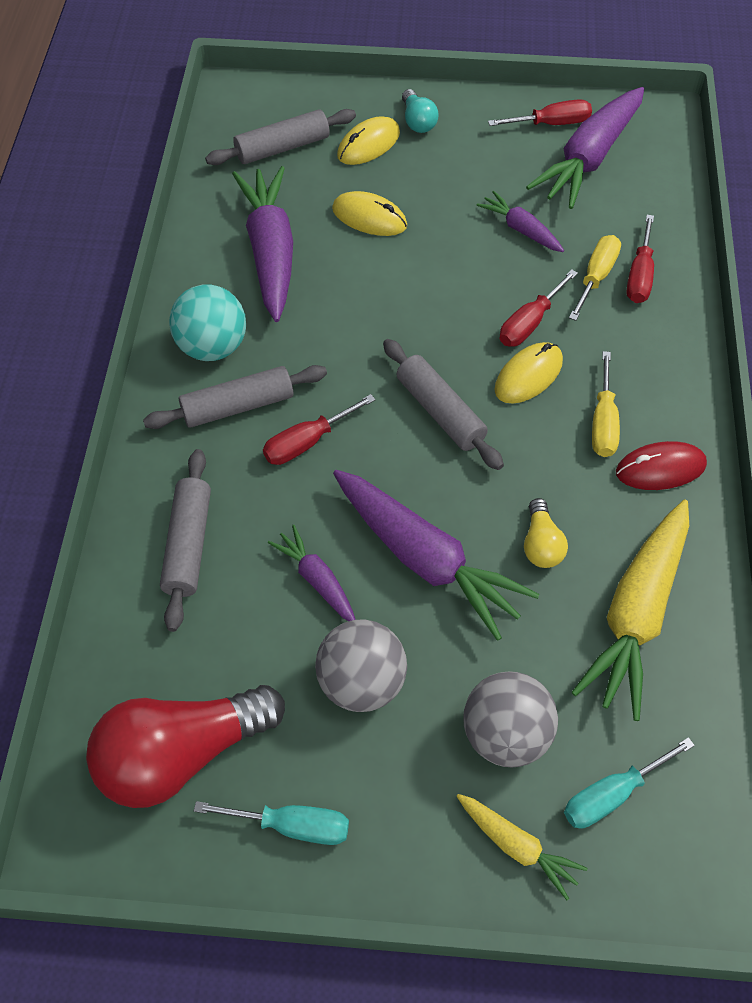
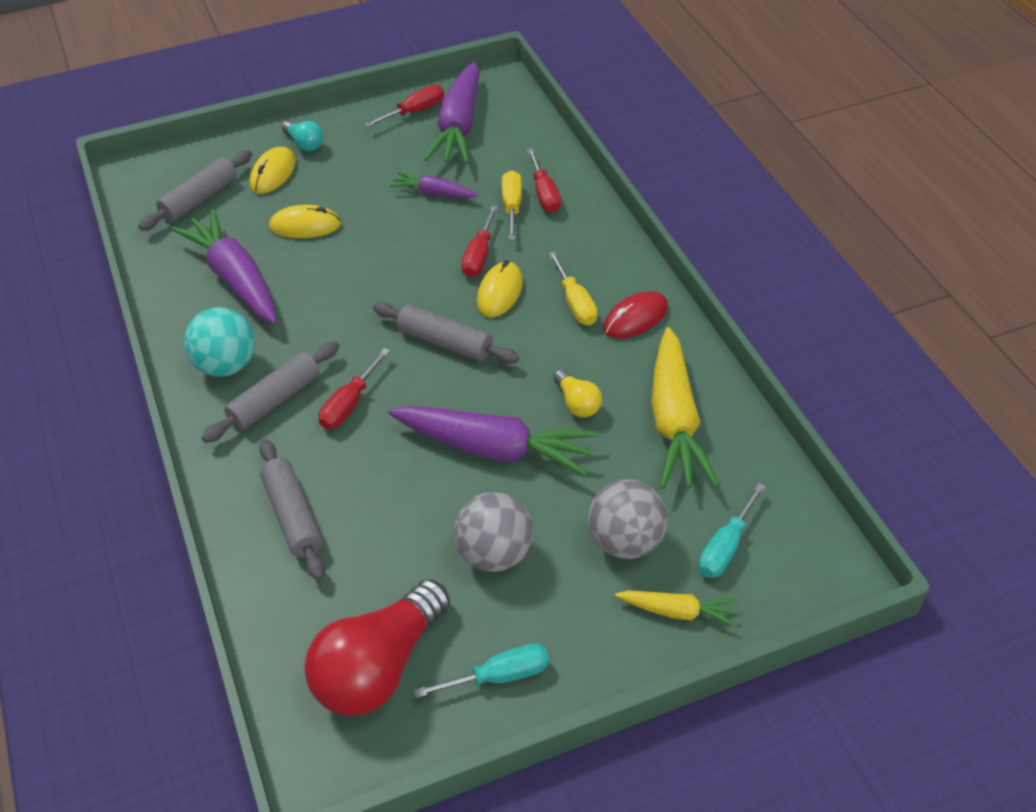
camera: 25 degrees left, 10 degrees down
purple carrot [268,525,356,621] -> none

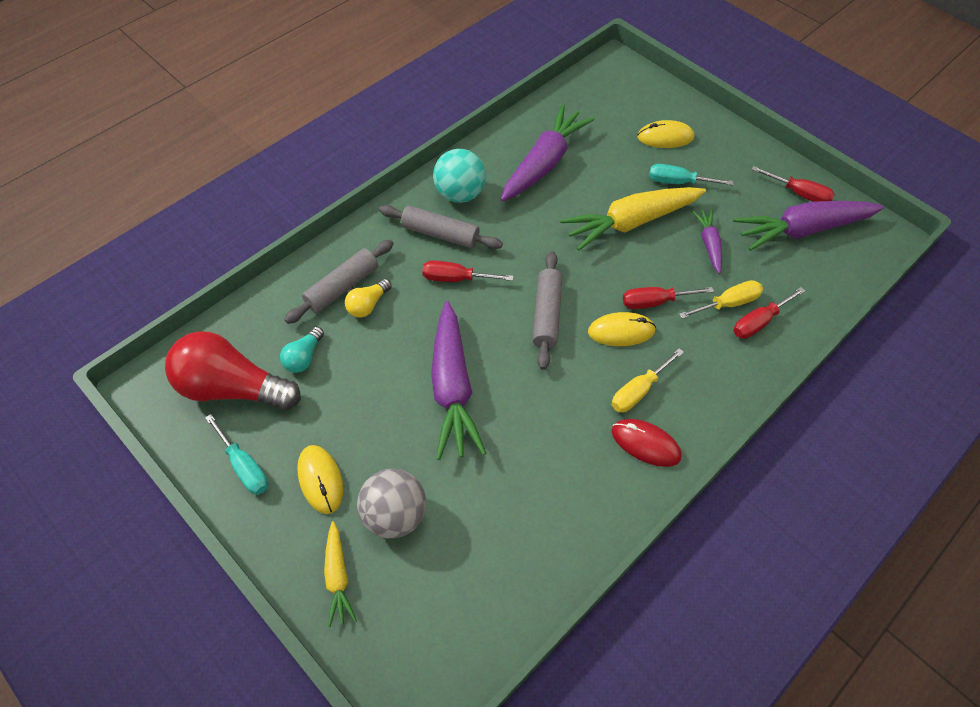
camera: 65 degrees right, 10 degrees up
grey rolling pin [138,150,252,231] -> none
yellow mouse [269,205,341,238] -> yellow mouse moved to [297,445,343,514]
turquoise light bulb [282,121,323,151] -> turquoise light bulb moved to [280,326,324,373]
grey ball [454,492,533,572] -> none
yellow light bulb [553,369,602,417] -> yellow light bulb moved to [345,279,392,318]
yellow carrot [652,327,719,489] -> yellow carrot moved to [560,187,706,251]
turquoise screwdriver [699,483,766,578] -> turquoise screwdriver moved to [649,164,733,185]

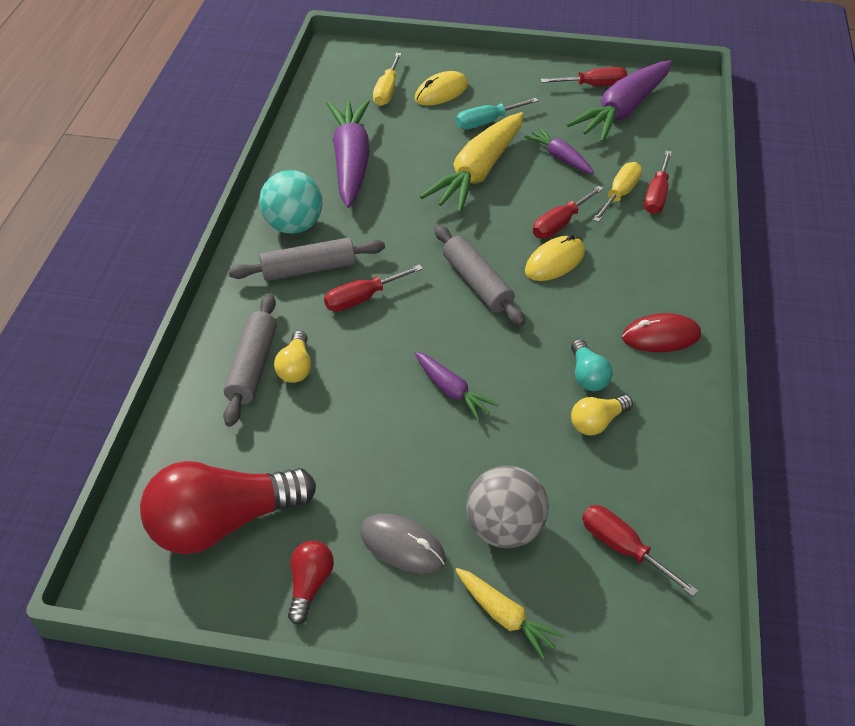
camera: 35 degrees left, 10 degrees down
turquoise screwdriver [205,414,268,495] -> red light bulb [288,541,334,624]
turquoise light bulb [280,326,324,373] -> turquoise light bulb moved to [571,339,612,391]
yellow mouse [297,445,343,514] -> grey mouse [360,513,446,574]
purple carrot [431,301,486,460] -> purple carrot [415,351,498,421], size x0.51
yellow screwdriver [612,348,684,412] -> yellow screwdriver moved to [373,53,402,106]
none -> yellow light bulb [571,395,633,435]
none -> red screwdriver [582,505,698,597]

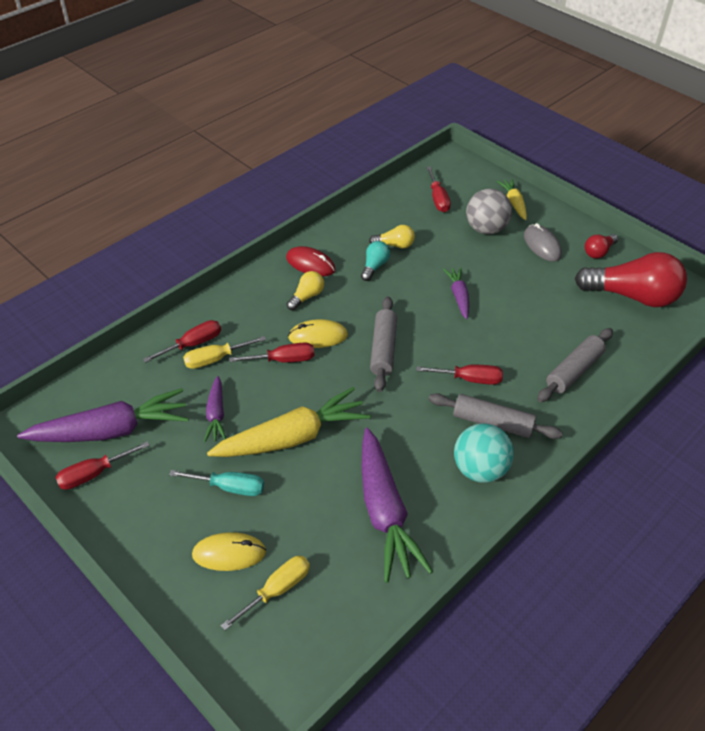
camera: 145 degrees left, 0 degrees up
yellow light bulb [274,331,311,383] -> yellow light bulb moved to [287,271,324,310]
purple carrot [327,100,370,208] -> purple carrot turned 45 degrees counterclockwise [362,428,433,583]
red screwdriver [541,67,627,86] -> red screwdriver turned 60 degrees counterclockwise [55,441,150,490]

